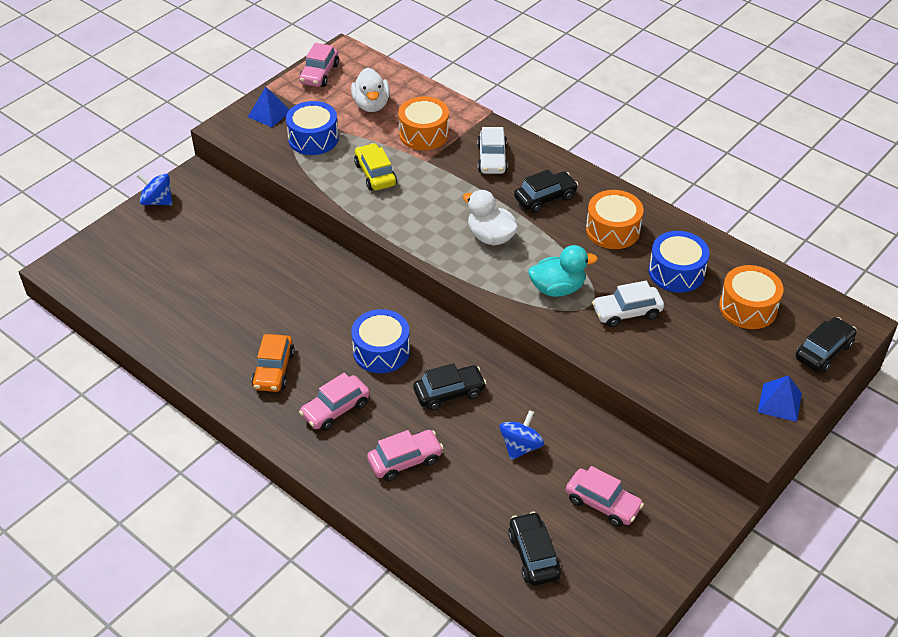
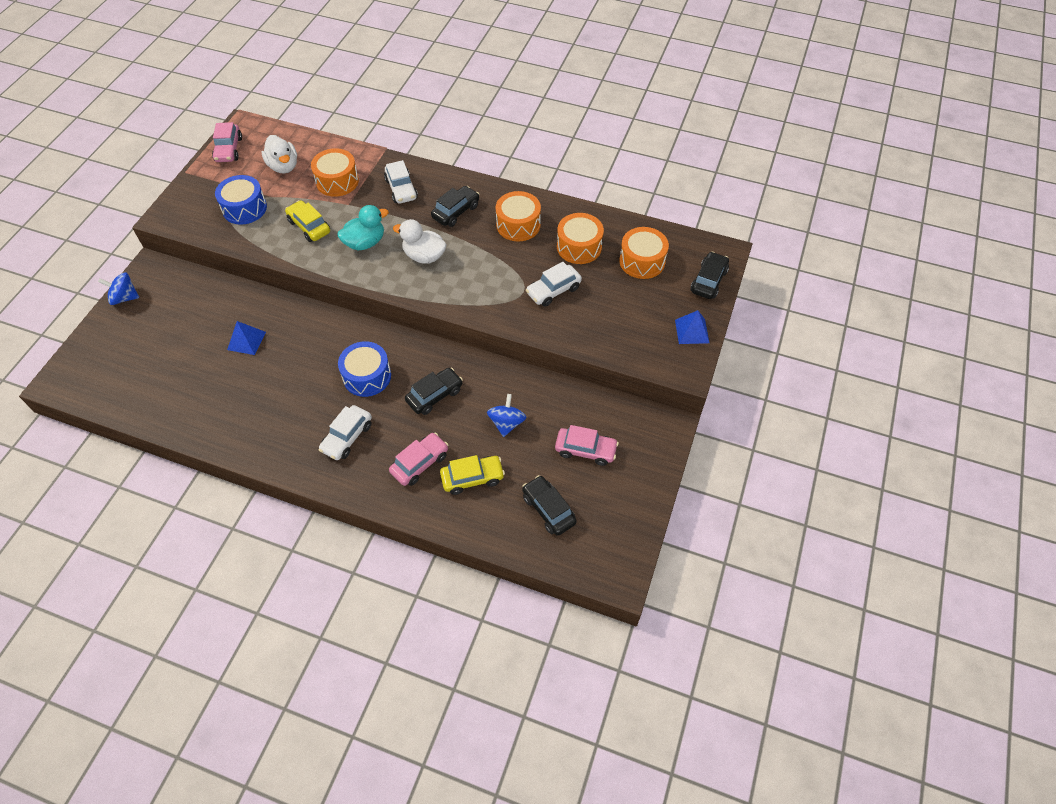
camera: 20 degrees left, 10 degrees up
blue pyramid [248,87,290,127] -> blue pyramid moved to [227,321,266,355]
orange car [251,334,295,392] -> none
pink car [299,373,370,431] -> white car [319,405,372,460]
turquoise duck [528,245,598,297] -> turquoise duck moved to [337,205,389,251]
blue drum [649,231,710,293] -> orange drum [557,213,604,264]
none -> yellow car [440,455,505,495]

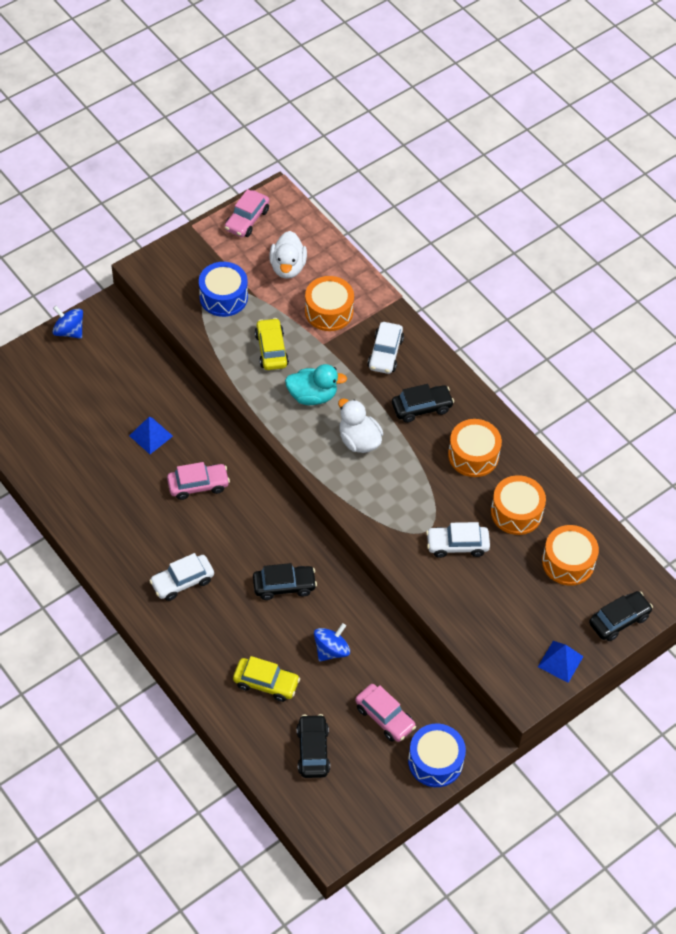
camera: 30 degrees right, 0 degrees up
blue drum [338,341,391,397] -> blue drum moved to [408,724,466,787]
pink car [389,432,448,486] -> pink car moved to [167,462,230,500]

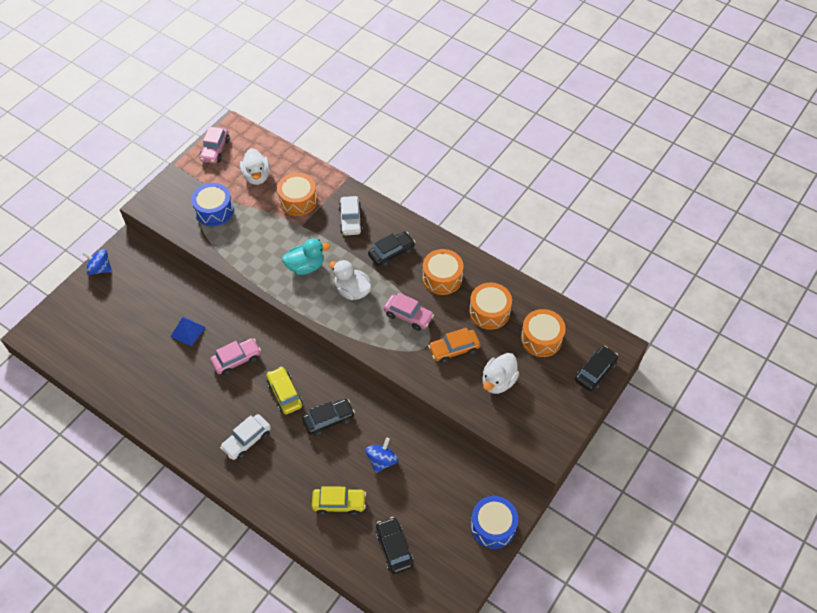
camera: 15 degrees left, 0 degrees up
yellow car [255,318,289,370] -> yellow car moved to [267,367,303,414]
pink car [355,684,416,742] -> pink car moved to [384,293,434,331]
white car [426,522,490,558] -> orange car [428,328,480,364]
blue pyramid [538,641,584,683] -> none
none -> white duck [482,353,519,394]

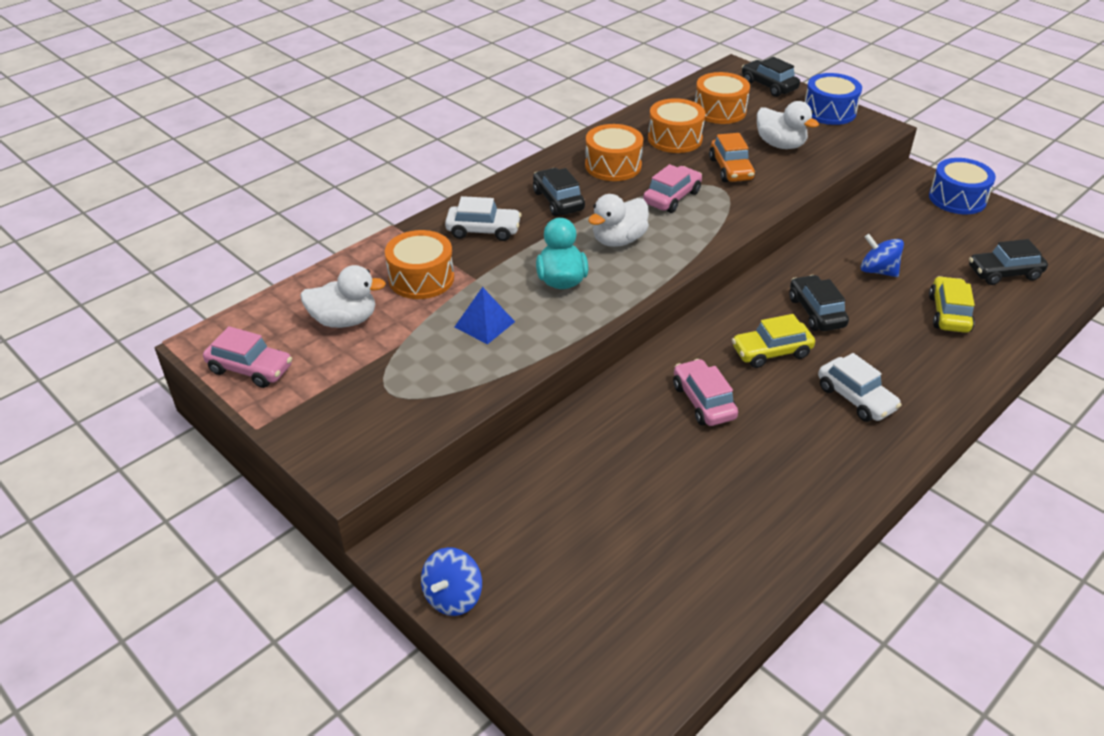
camera: 80 degrees left, 15 degrees down
blue pyramid [170,317,206,347] -> blue pyramid moved to [455,287,515,345]
blue drum [191,183,234,226] -> blue drum moved to [805,73,862,125]

